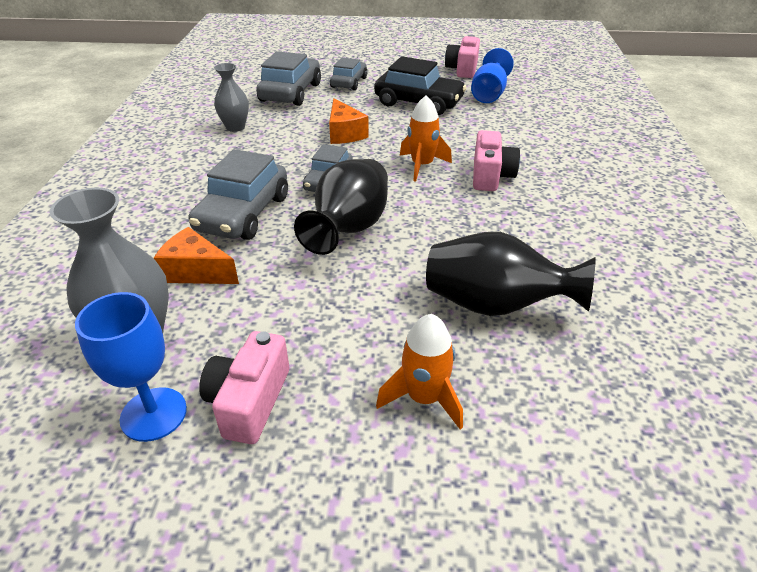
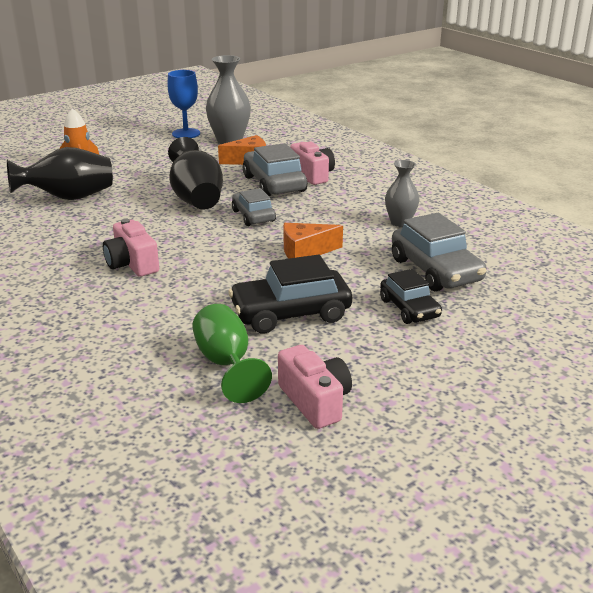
camera: 140 degrees right, 10 degrees down
pink camera [199,331,289,444] -> pink camera moved to [290,142,335,185]
orange cheese [329,98,369,144] -> orange cheese turned 45 degrees counterclockwise [283,223,343,258]
grey car [330,58,368,90] -> black car [380,269,442,324]
orange rocket [400,95,452,182] -> none
blue goblet [471,48,514,103] -> green goblet [192,304,272,403]

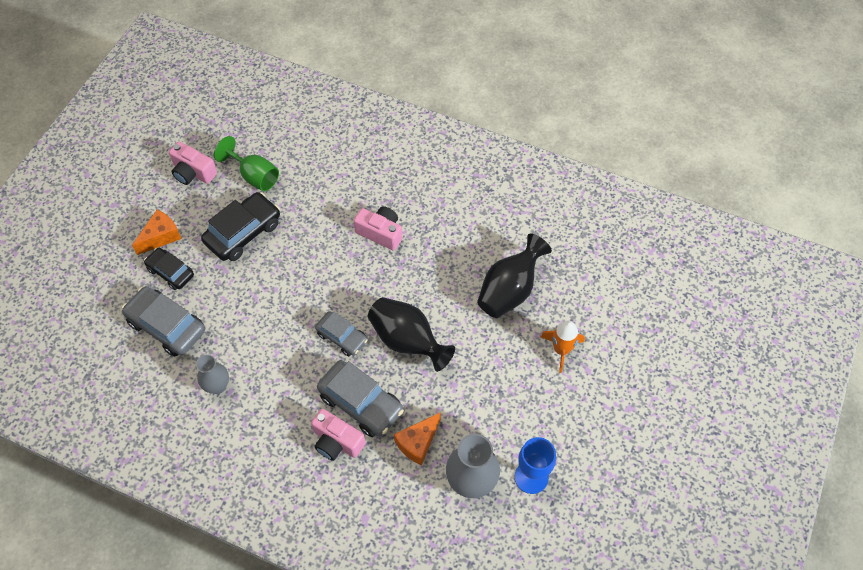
camera: 150 degrees right, 30 degrees up
orange cheese [283,223,343,258] -> orange cheese moved to [132,209,182,255]

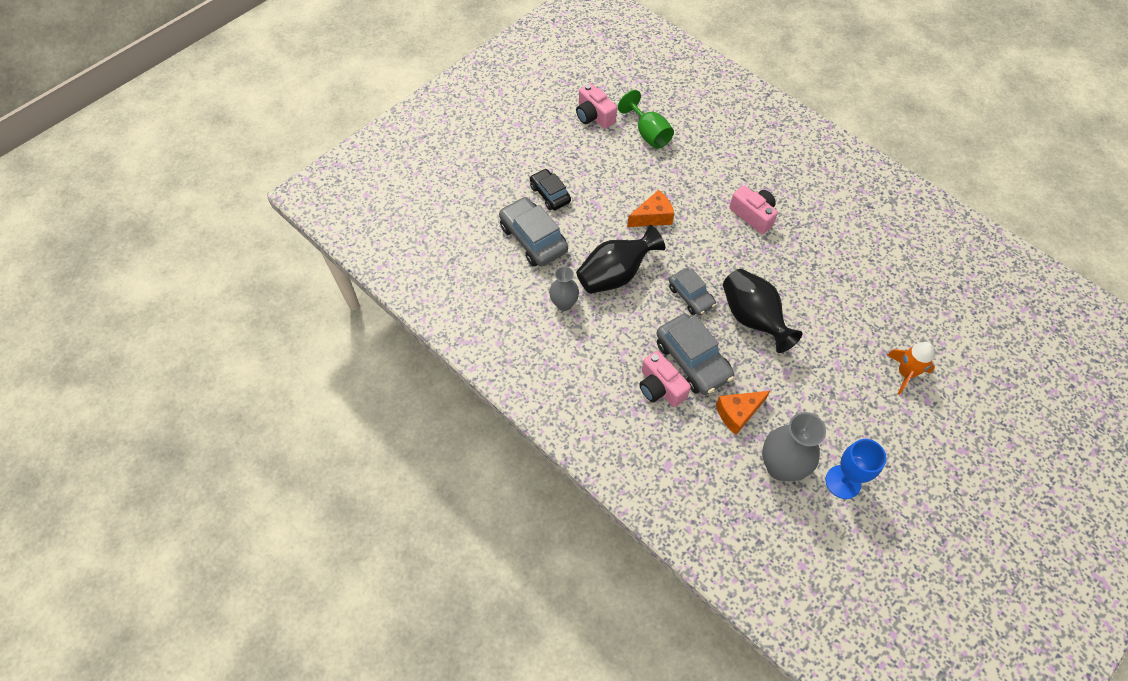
camera: 20 degrees right, 0 degrees up
orange cheese [132,209,182,255] -> orange cheese moved to [627,190,674,227]
black car [201,192,280,261] -> none
black vase [477,233,552,318] -> black vase moved to [576,225,665,294]

